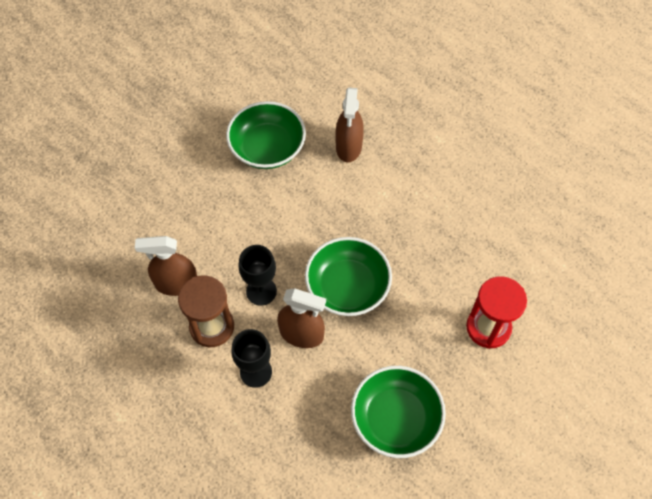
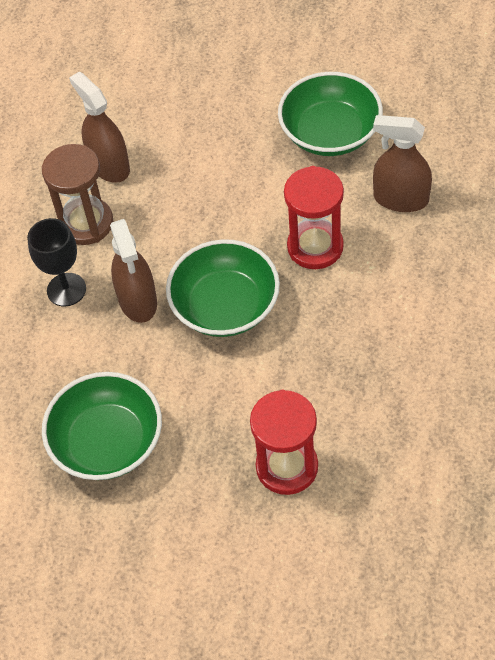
camera: 60 degrees right, 5 degrees down
black goblet [238,245,277,306] -> none
brown spray bottle [335,87,364,162] -> brown spray bottle turned 45 degrees clockwise [373,115,432,212]
none -> red hourglass [284,166,344,269]

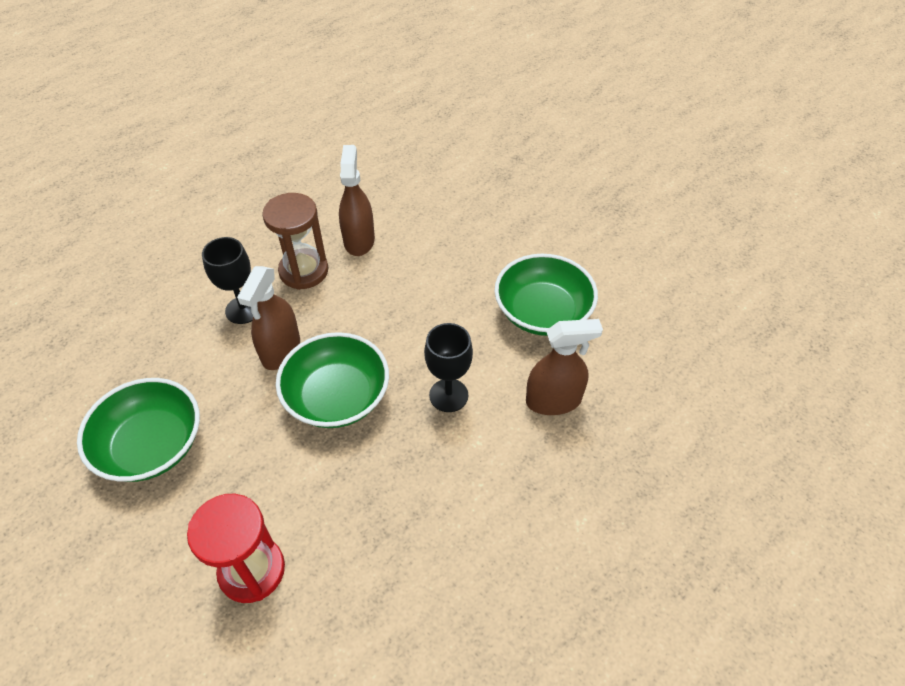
camera: 30 degrees right, 5 degrees down
red hourglass [284,166,344,269] -> black goblet [424,323,473,412]
brown spray bottle [373,115,432,212] -> brown spray bottle turned 120 degrees clockwise [526,319,603,415]

